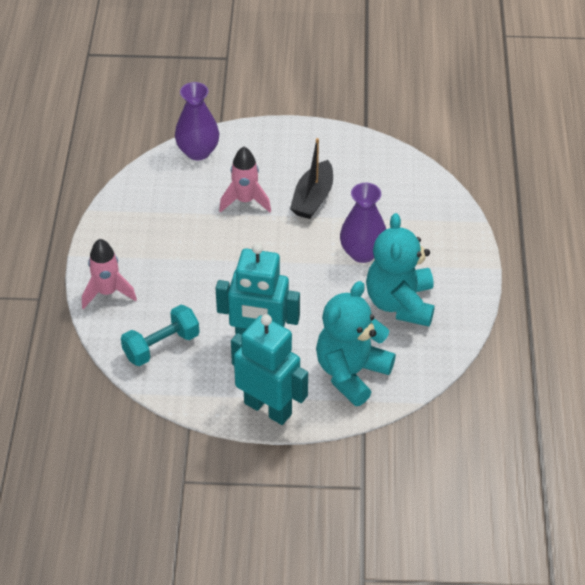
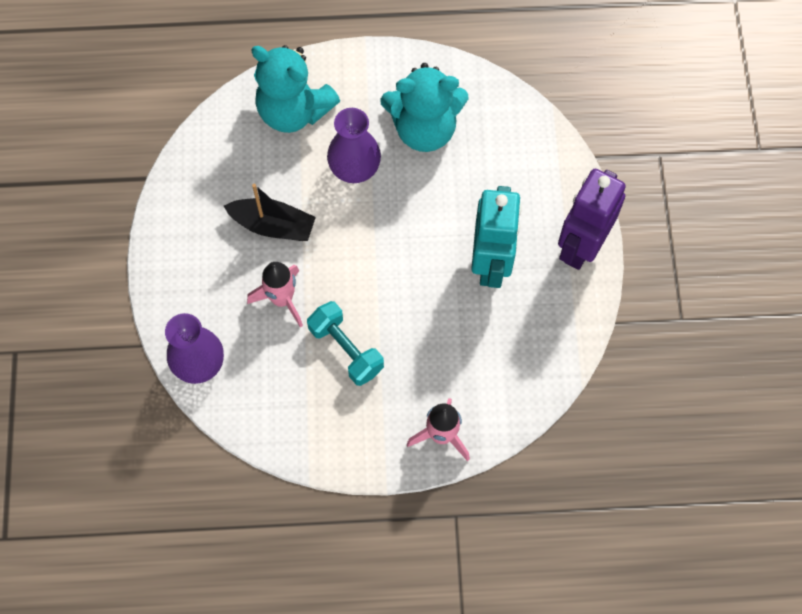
camera: 95 degrees left, 20 degrees up
turquoise dumbbell [121,305,199,366] -> turquoise dumbbell moved to [307,301,384,386]
turquoise robot [231,314,308,425] -> purple robot [558,169,626,270]
turquoise teddy bear [316,281,396,406] -> turquoise teddy bear moved to [251,45,340,133]

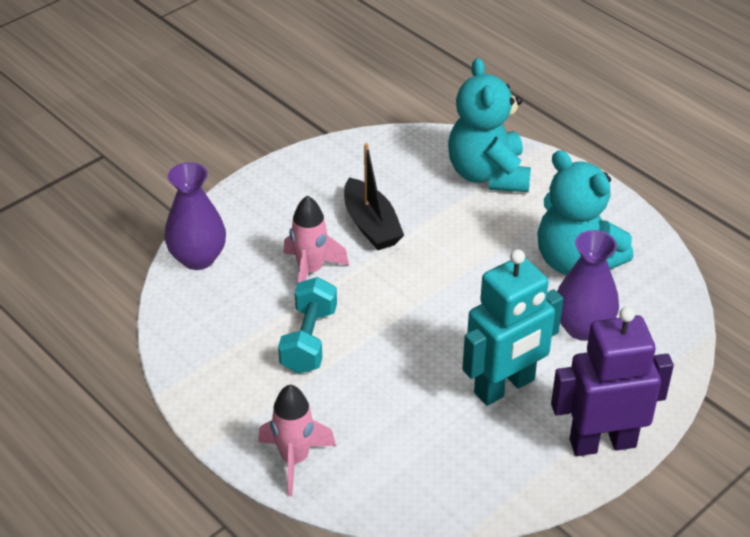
camera: 50 degrees right, 25 degrees down
purple vase [327,108,381,183] -> purple vase moved to [557,230,619,341]

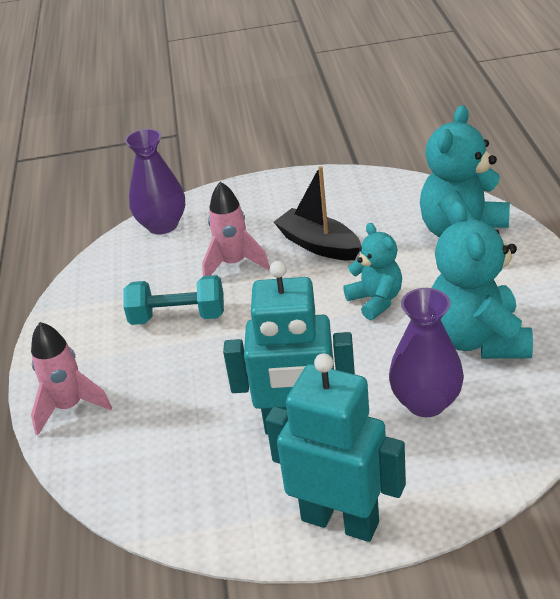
camera: 40 degrees right, 5 degrees down
turquoise dumbbell [278,277,337,373] -> turquoise dumbbell turned 45 degrees clockwise [123,275,224,325]
black boat [344,143,404,250] -> black boat turned 120 degrees clockwise [274,166,361,260]
purple robot [551,307,674,456] -> turquoise robot [266,353,406,542]
none -> turquoise teddy bear [343,223,402,320]

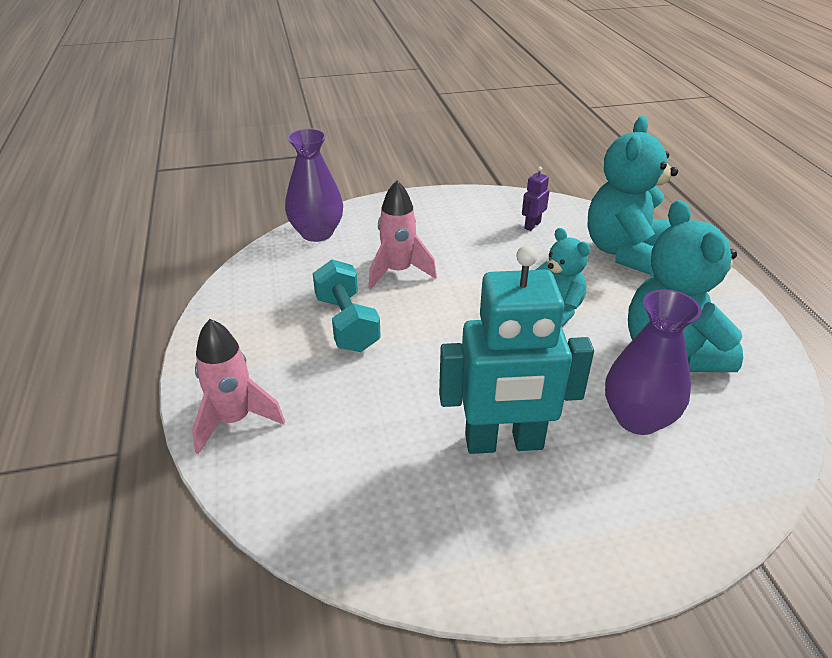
camera: 10 degrees left, 0 degrees up
turquoise dumbbell [123,275,224,325] -> turquoise dumbbell turned 75 degrees clockwise [313,259,381,352]
turquoise robot [266,353,406,542] -> none
black boat [274,166,361,260] -> none
none -> purple robot [522,167,550,231]

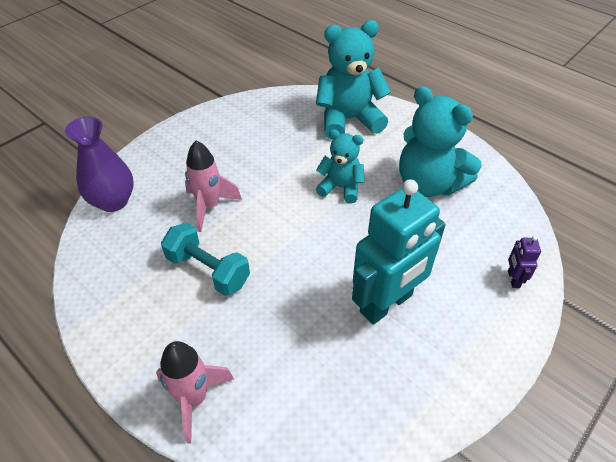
camera: 35 degrees left, 10 degrees up
purple robot [522,167,550,231] -> purple robot moved to [508,236,541,288]
turquoise teddy bear [587,116,678,274] -> turquoise teddy bear turned 90 degrees clockwise [316,20,391,140]
purple vase [605,289,702,435] -> none

